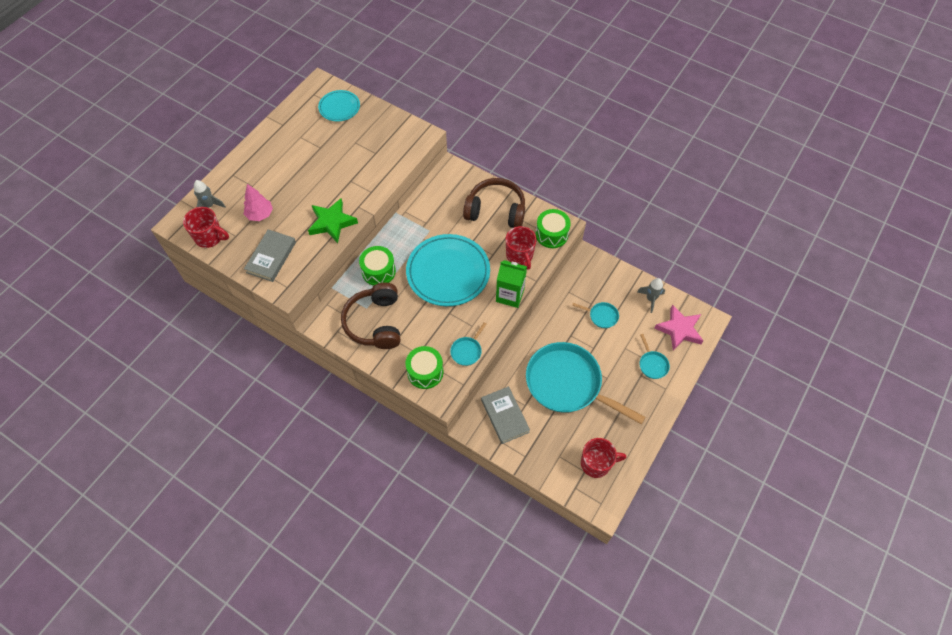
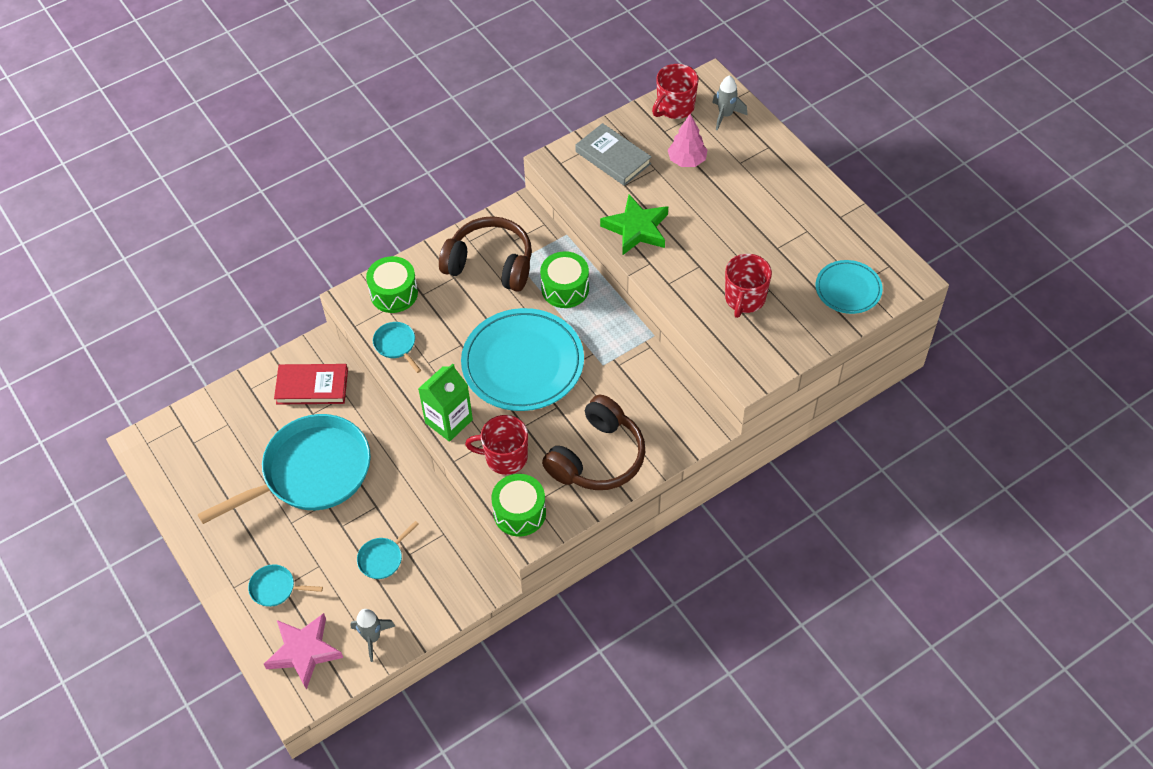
camera: 115 degrees right, 5 degrees down
grey book [481,386,530,444] -> red book [274,364,348,404]
red mug [581,438,626,478] -> red mug moved to [725,254,772,318]

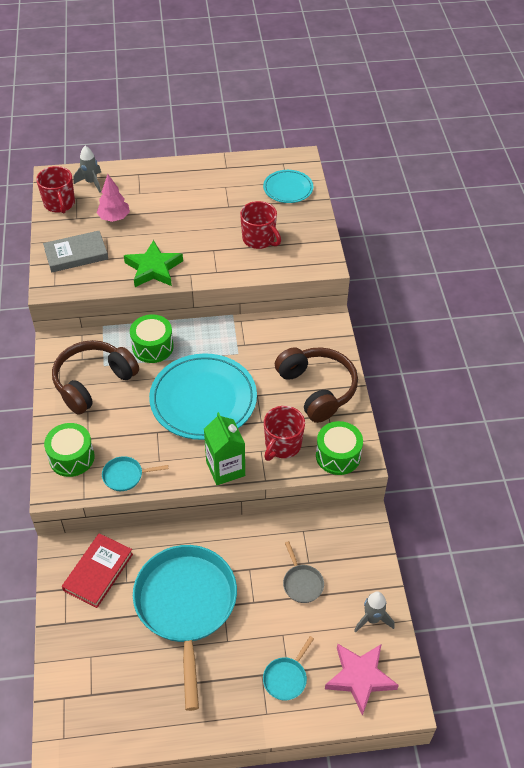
camera: 65 degrees left, 5 degrees down
turquoise pan [357,521,419,579] -> grey pan [283,541,324,603]

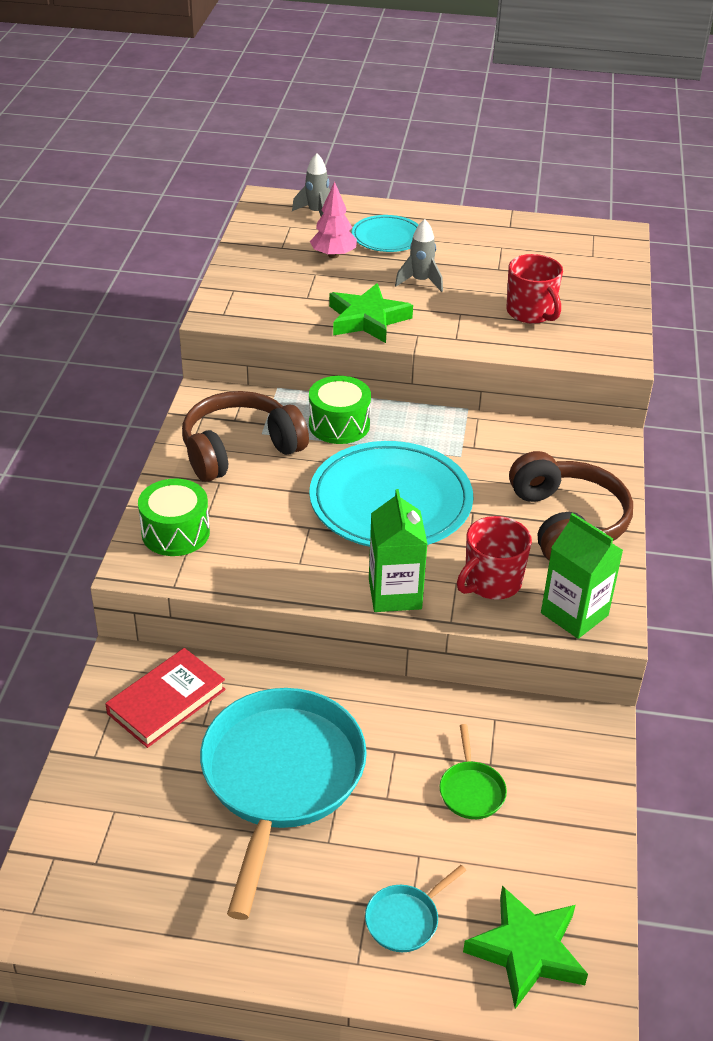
camera: 15 degrees right, 10 degrees down
red mug [36,166,75,213] -> none
grey book [43,231,108,273] -> none
turquoise pan [102,456,168,491] -> none
turquoise plate [263,170,313,203] -> turquoise plate moved to [352,215,419,252]
grey pan [283,541,324,603] -> green pan [440,724,507,819]
green drum [316,421,363,475] -> green carton [541,513,623,639]
pink star [325,644,399,716] -> green star [463,886,588,1009]
grey rocket [354,591,395,633] -> grey rocket moved to [395,219,443,292]

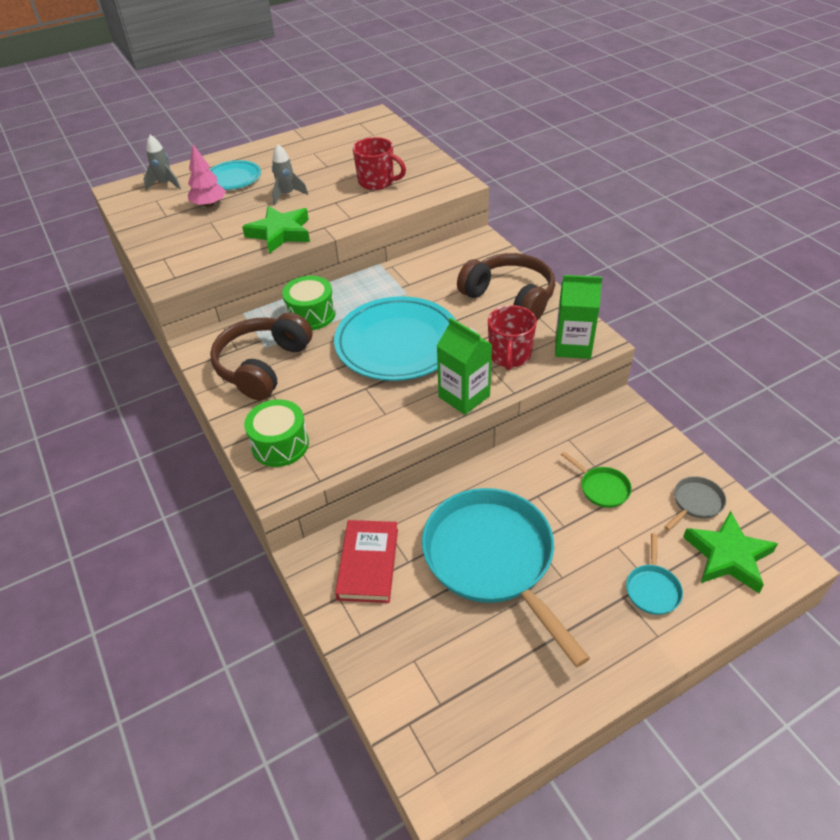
camera: 35 degrees left, 5 degrees up
none -> grey pan [664,476,726,530]

